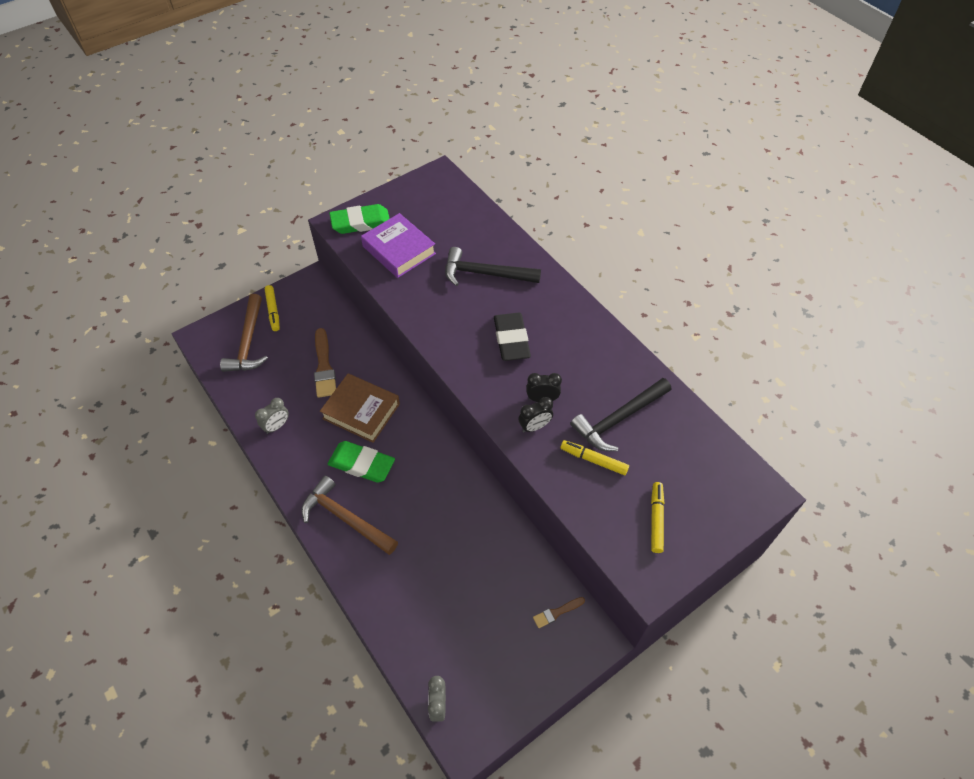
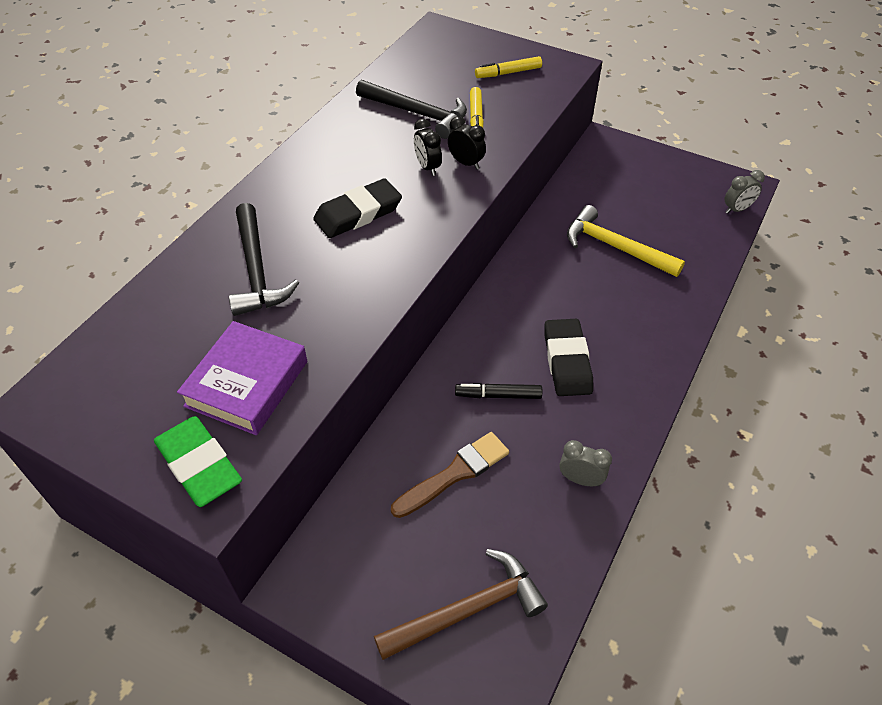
camera: 115 degrees left, 5 degrees down
yellow marker [265,285,280,331] -> none
brown hammer [302,476,398,555] -> none
brown book [320,373,400,443] -> black marker [455,383,542,399]
green eraser [328,441,395,483] -> black eraser [544,319,593,396]
brown brush [533,597,585,628] -> none
none -> yellow hammer [567,205,685,277]

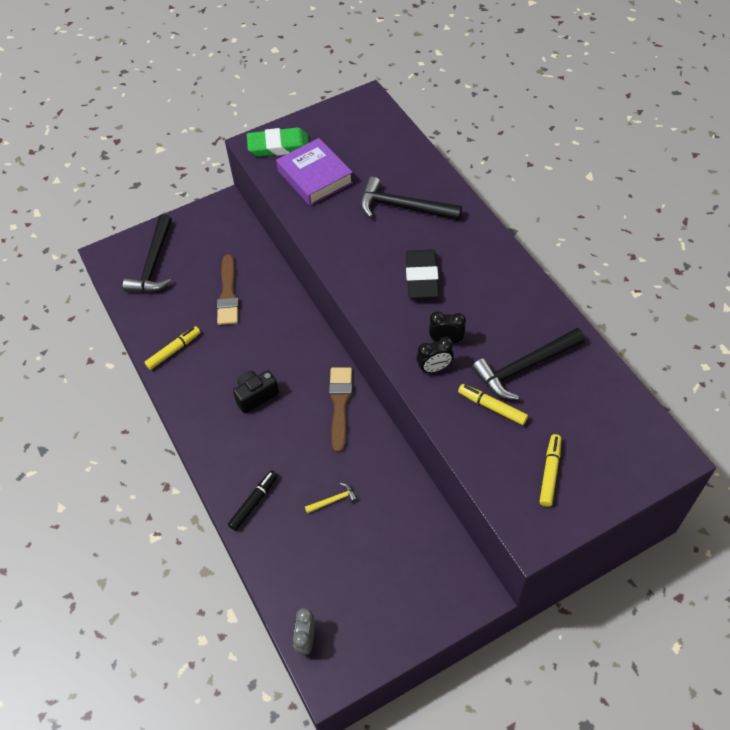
camera: 125 degrees right, 5 degrees up
brown hammer [374,549,548,660] -> black hammer [123,214,172,292]
black marker [455,383,542,399] -> black marker moved to [228,470,278,531]
black eraser [544,319,593,396] -> black camera [233,370,279,413]
grey clock [559,440,612,486] -> yellow marker [144,326,200,370]
yellow hammer [567,205,685,277] -> yellow hammer [305,482,357,514], size x0.45
none -> brown brush [329,367,352,453]

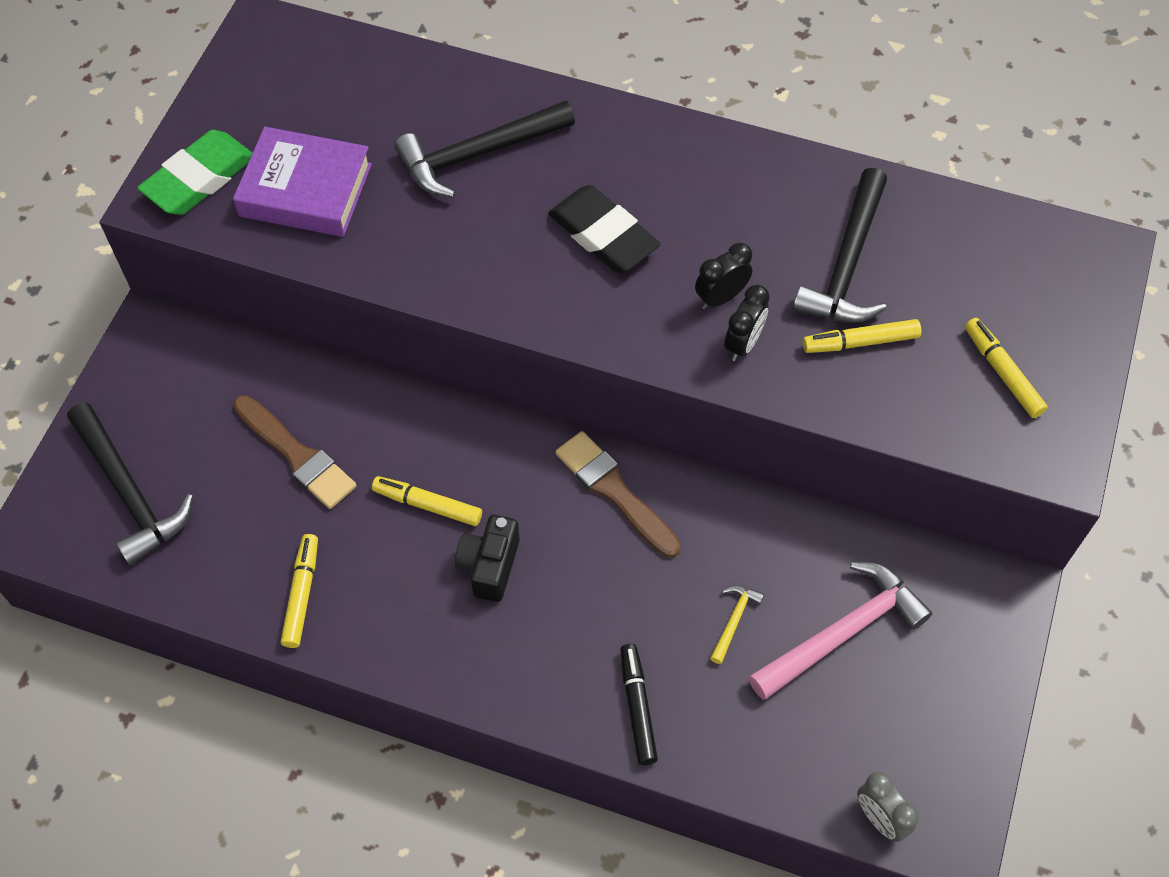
camera: 45 degrees left, 5 degrees up
none -> yellow marker [372,476,482,526]
none -> pink hammer [748,562,932,700]

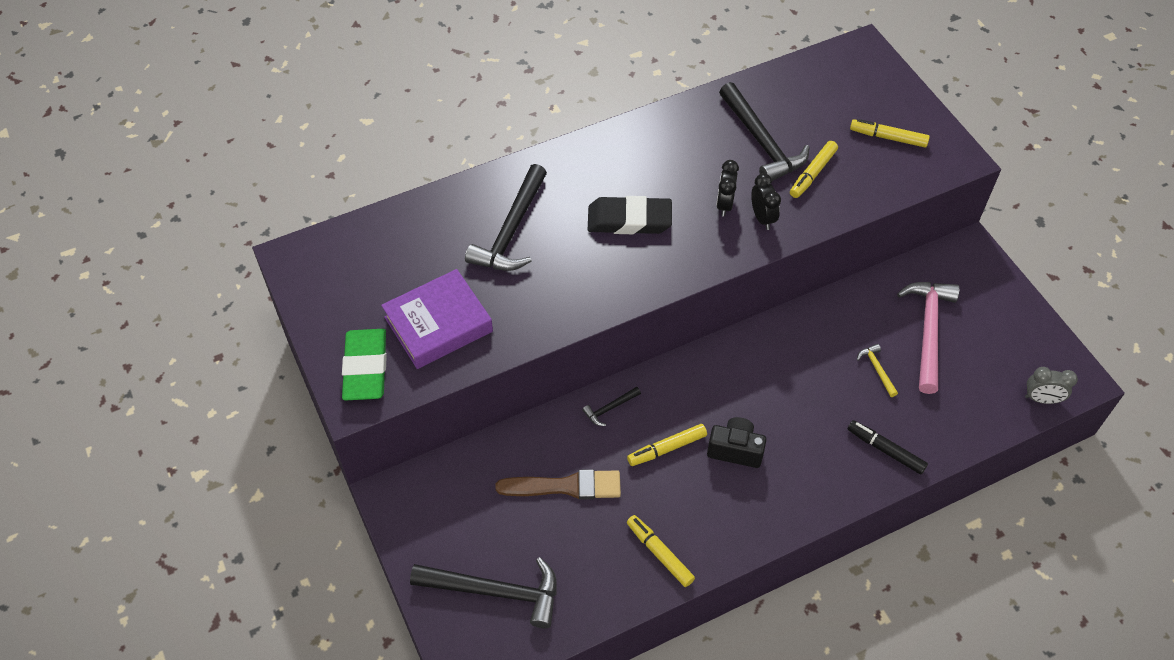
camera: 45 degrees left, 5 degrees down
black camera [455,515,519,602] -> black camera turned 135 degrees clockwise [707,417,766,468]
brown brush [556,431,681,558] -> none
none -> black hammer [582,387,641,426]

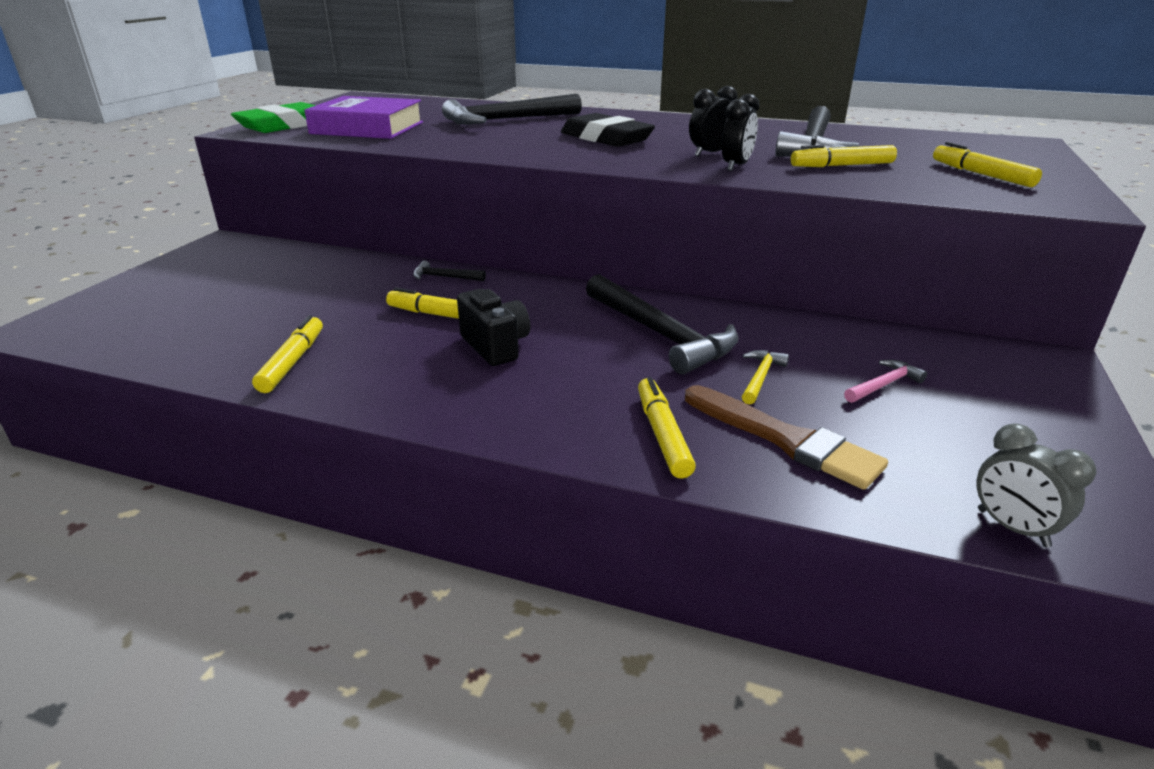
camera: 45 degrees right, 25 degrees down
black hammer [410,557,557,628] -> black hammer moved to [586,274,738,374]
brown brush [496,469,621,500] -> brown brush moved to [685,385,888,490]
black marker [848,420,928,474] -> yellow marker [638,377,696,479]
pink hammer [897,282,960,394] -> pink hammer [844,360,927,403], size x0.45

